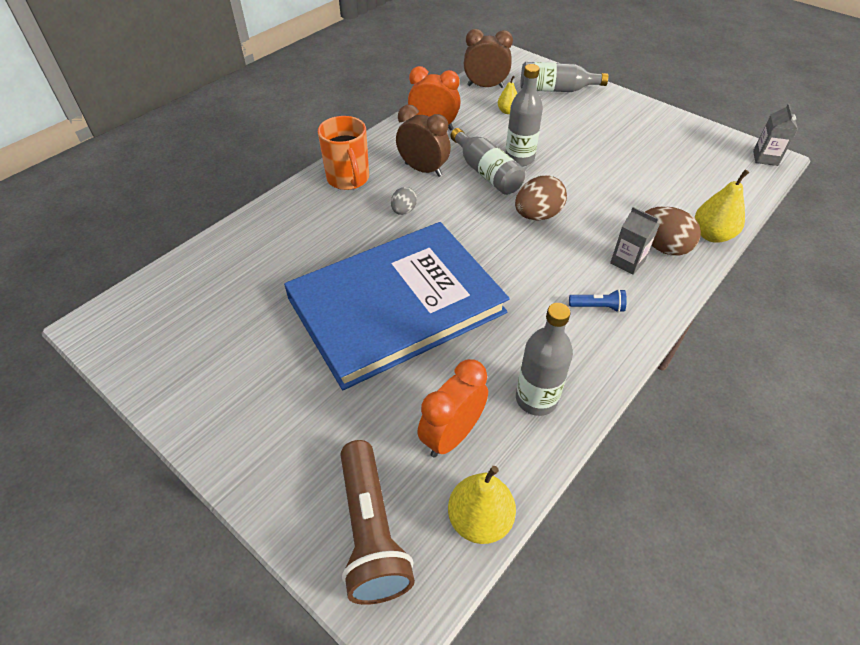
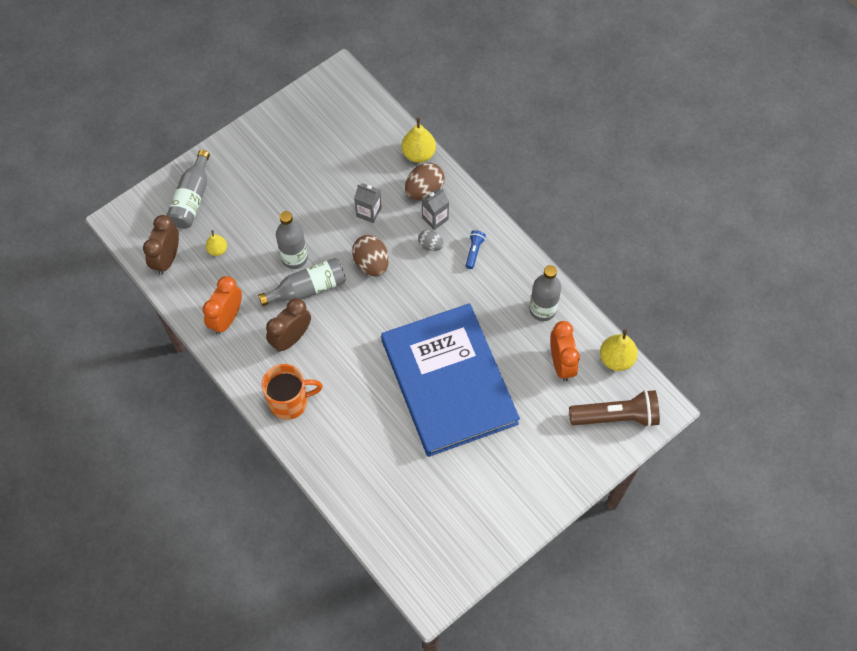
camera: 80 degrees left, 15 degrees up
grey egg [391,187,417,215] -> grey egg moved to [418,230,444,251]
orange clock [417,359,488,458] -> orange clock turned 150 degrees counterclockwise [550,321,580,381]
grey carton [753,104,798,166] -> grey carton moved to [354,183,381,223]

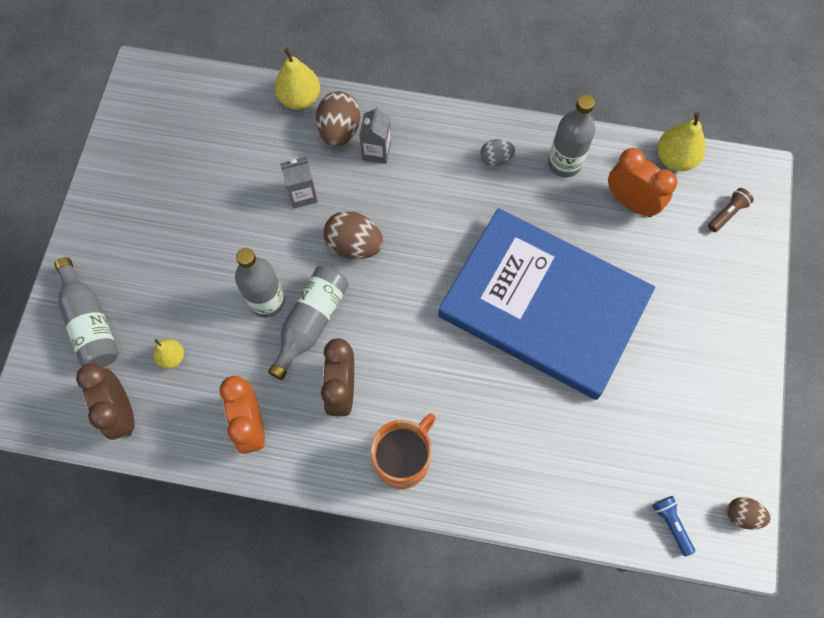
camera: 40 degrees left, 5 degrees up
grey egg [418,230,444,251] -> grey egg moved to [480,139,515,166]
blue flashlight [465,230,486,269] -> blue flashlight moved to [652,496,695,556]
brown flashlight [569,390,660,427] -> brown flashlight [708,188,754,232], size x0.46
none -> brown egg [727,497,771,530]

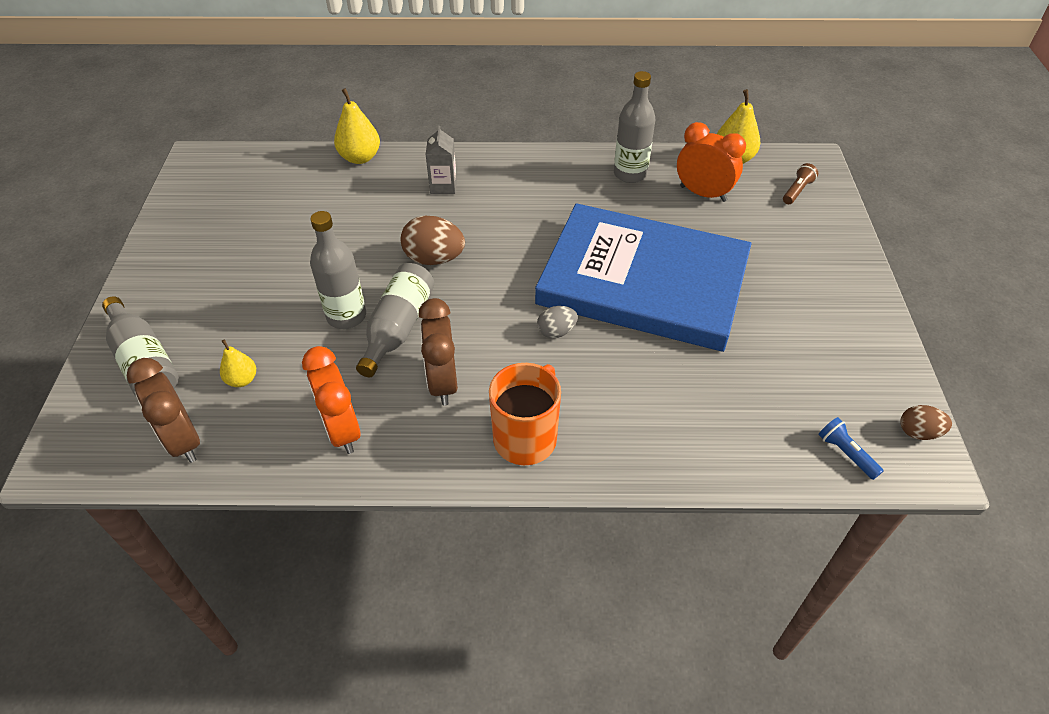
camera: 10 degrees left, 20 degrees down
grey carton [280,157,318,209] -> none
brown egg [316,91,360,147] -> none
grey egg [480,139,515,166] -> grey egg moved to [537,306,578,338]

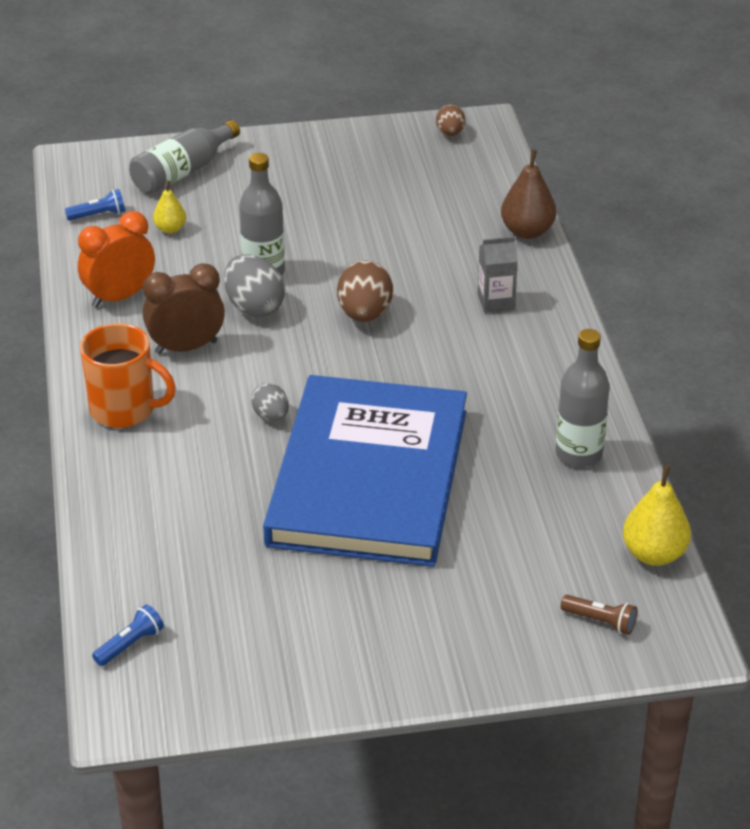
camera: 80 degrees right, 10 degrees down
brown clock [127,358,200,463] -> blue flashlight [65,189,125,221]
yellow pear [334,88,380,164] -> brown pear [501,149,556,239]
grey bottle [356,263,434,377] -> grey egg [224,254,285,317]
orange clock [677,122,746,202] -> none
brown egg [900,405,952,440] -> brown egg moved to [436,105,465,136]

